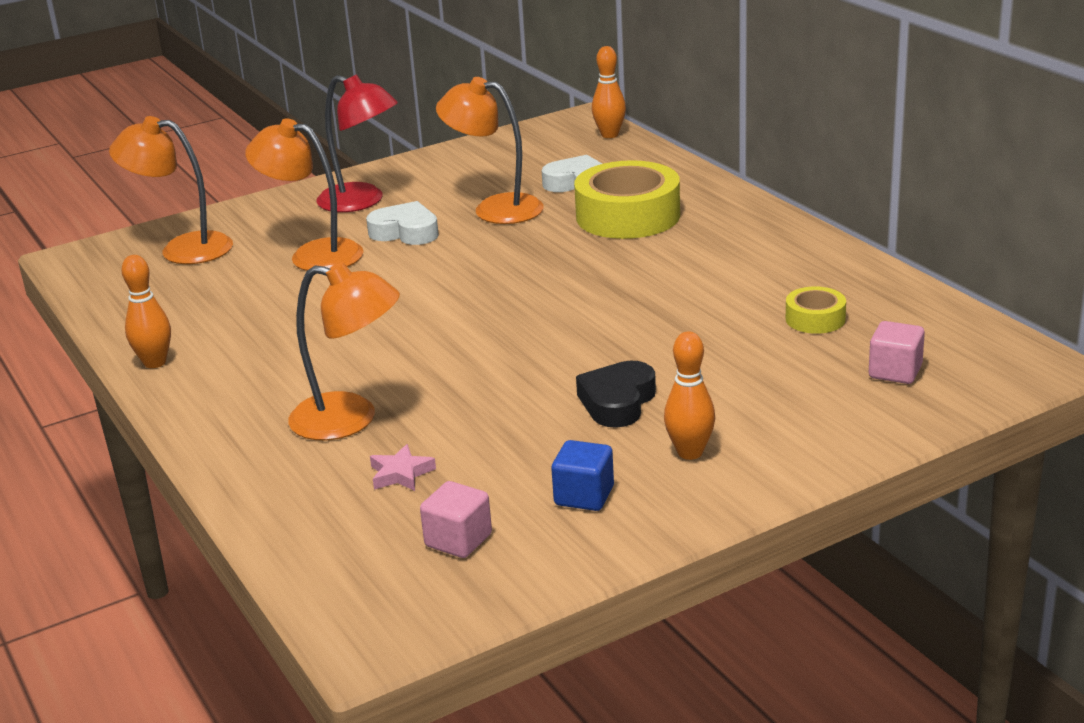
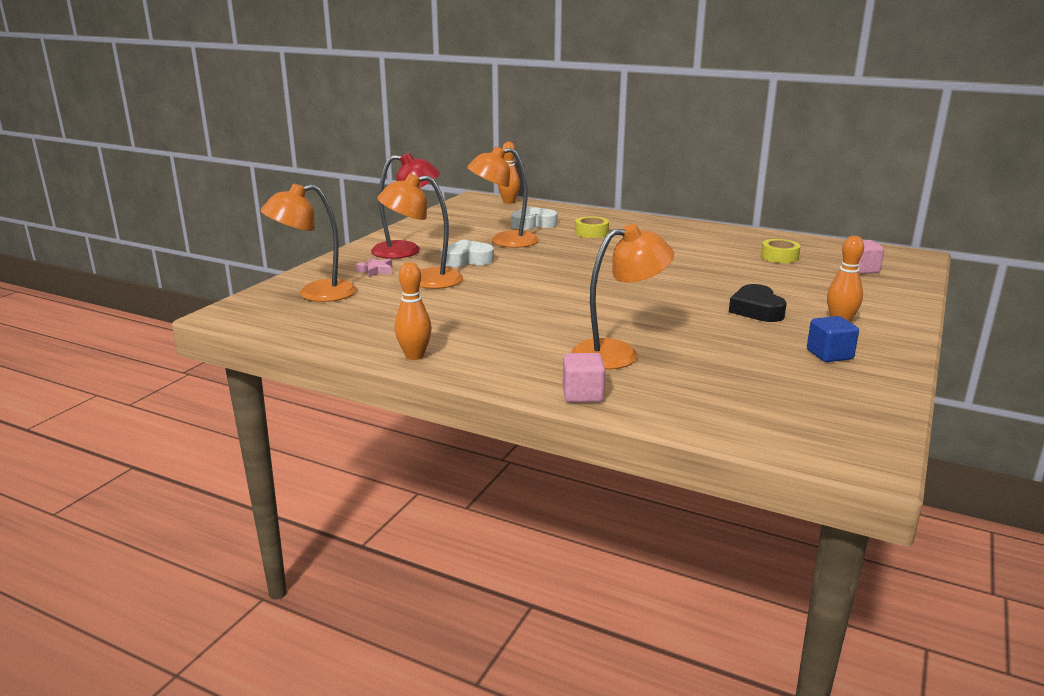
camera: 35 degrees left, 5 degrees down
pink star [370,444,436,491] -> pink star moved to [355,257,392,277]
pink cube [420,481,492,558] -> pink cube moved to [563,353,605,403]
yellow tape [574,160,680,239] -> yellow tape [575,216,609,238], size x0.49

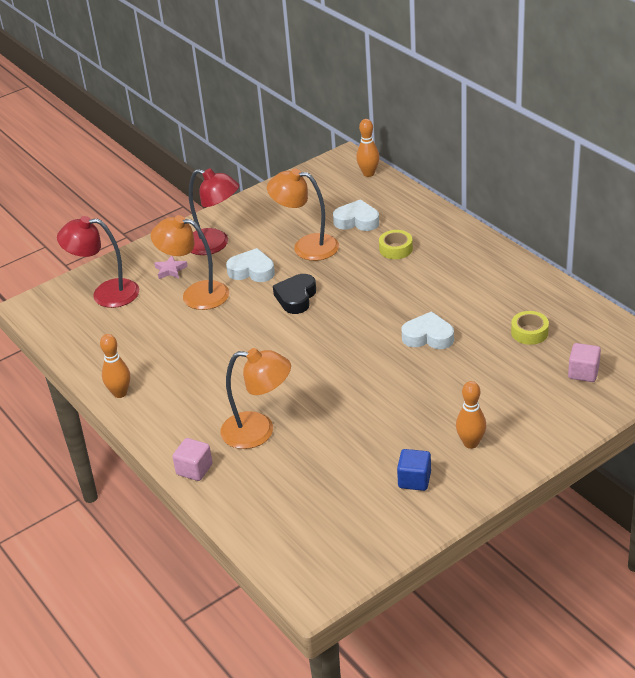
camera: 30 degrees right, 15 degrees up
orange lamp [261,183,357,302] -> red lamp [57,216,139,308]
black heart [729,284,787,322] -> black heart moved to [273,274,316,314]
none -> white heart [401,311,454,349]

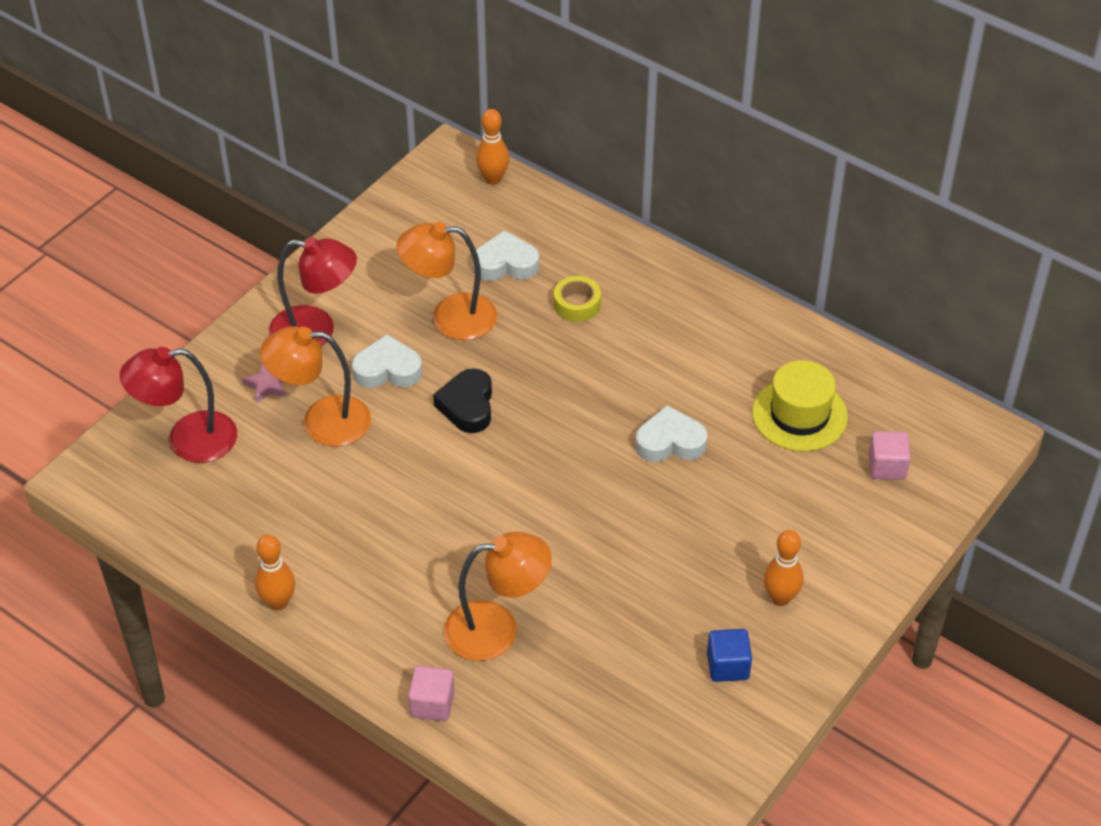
camera: 20 degrees left, 10 degrees up
yellow tape [511,311,549,345] -> yellow hat [752,360,848,452]

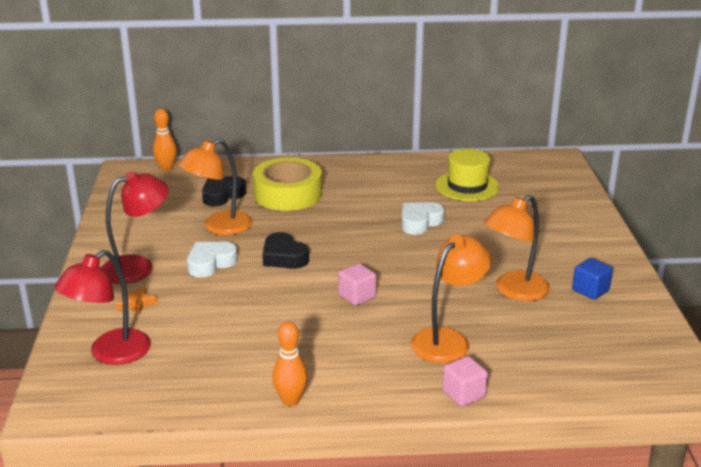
camera: 40 degrees left, 20 degrees down
pink star [242,362,286,403] -> orange star [116,286,157,315]
orange lamp [260,326,371,447] -> orange lamp moved to [484,195,550,301]
white heart [473,230,539,281] -> black heart [202,176,246,206]
yellow tape [554,276,601,322] -> yellow tape [253,158,322,211], size x2.04
orange bowling pin [763,530,803,606] -> none
pink cube [868,431,911,480] -> pink cube moved to [338,264,376,306]

